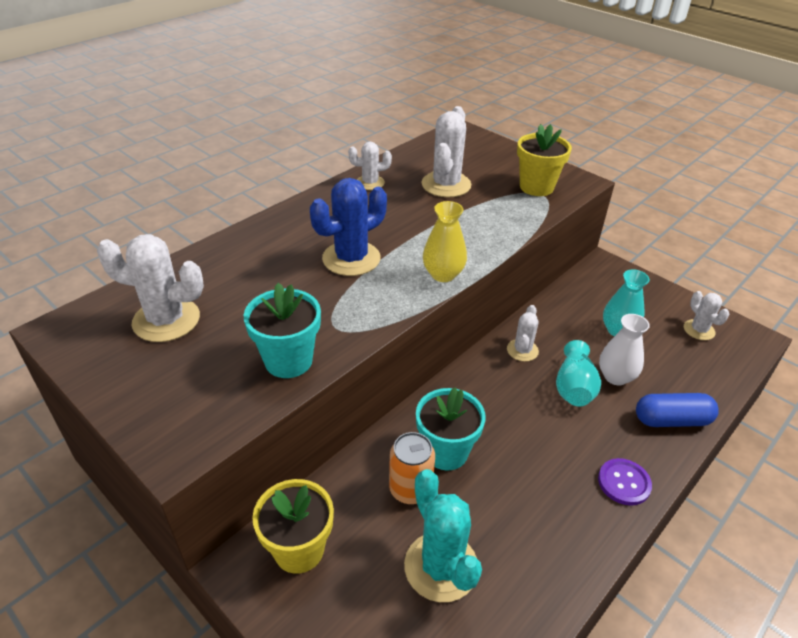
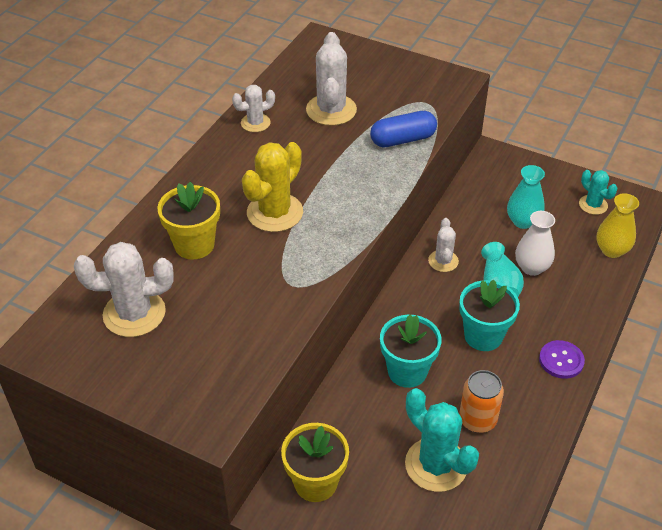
camera: 15 degrees left, 5 degrees up
turquoise flower pot [244,283,321,378] -> turquoise flower pot moved to [459,280,520,351]
blue cactus [310,178,387,276] -> yellow cactus [242,142,303,232]
orange can [389,432,435,504] -> orange can moved to [459,370,504,433]
yellow vase [423,201,467,282] -> yellow vase moved to [596,193,639,258]
yellow flower pot [517,124,572,196] -> yellow flower pot moved to [158,182,220,260]
blue capsule [636,393,719,427] -> blue capsule moved to [370,111,437,147]
white cactus [684,291,729,340] -> turquoise cactus [579,170,617,215]

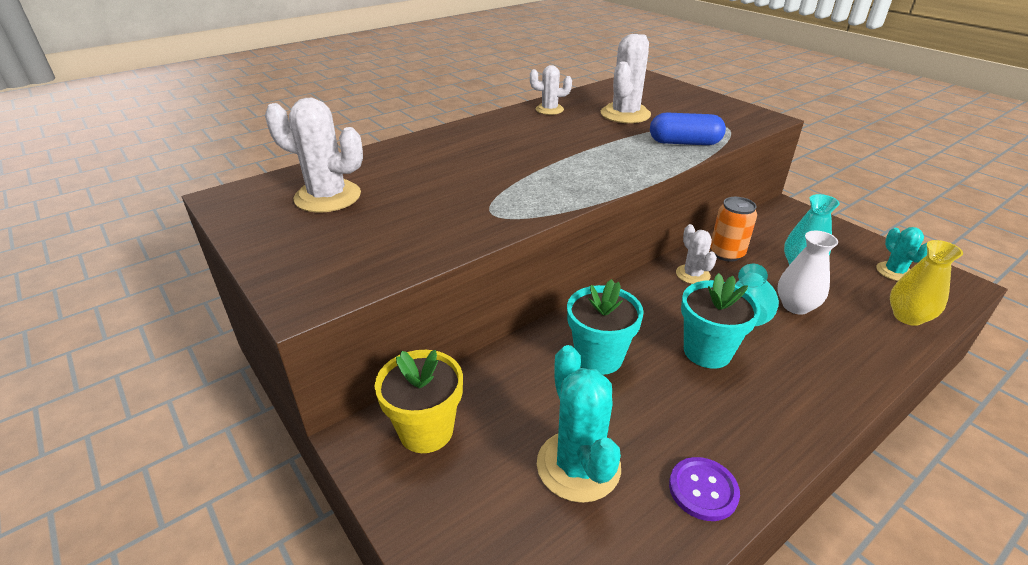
camera: 25 degrees right, 10 degrees down
yellow flower pot [158,182,220,260] -> none
yellow cactus [242,142,303,232] -> none
white cactus [428,218,459,272] -> white cactus turned 45 degrees counterclockwise [676,224,717,284]
orange can [459,370,504,433] -> orange can moved to [710,197,757,262]
purple button [539,340,585,379] -> purple button moved to [669,457,740,521]

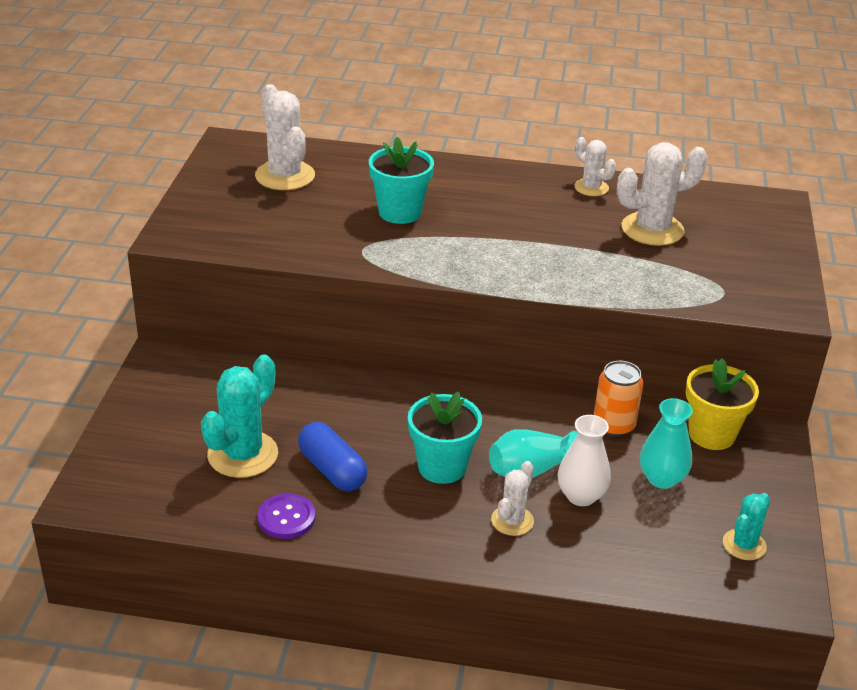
camera: 45 degrees right, 0 degrees up
yellow flower pot [375,350,463,453] -> yellow flower pot moved to [686,358,759,450]
turquoise flower pot [567,279,644,375] -> turquoise flower pot moved to [369,137,434,224]
blue capsule [650,113,726,145] -> blue capsule moved to [298,422,368,491]
white cactus [676,224,717,284] -> white cactus moved to [491,461,534,536]
yellow vase [890,240,963,326] -> none

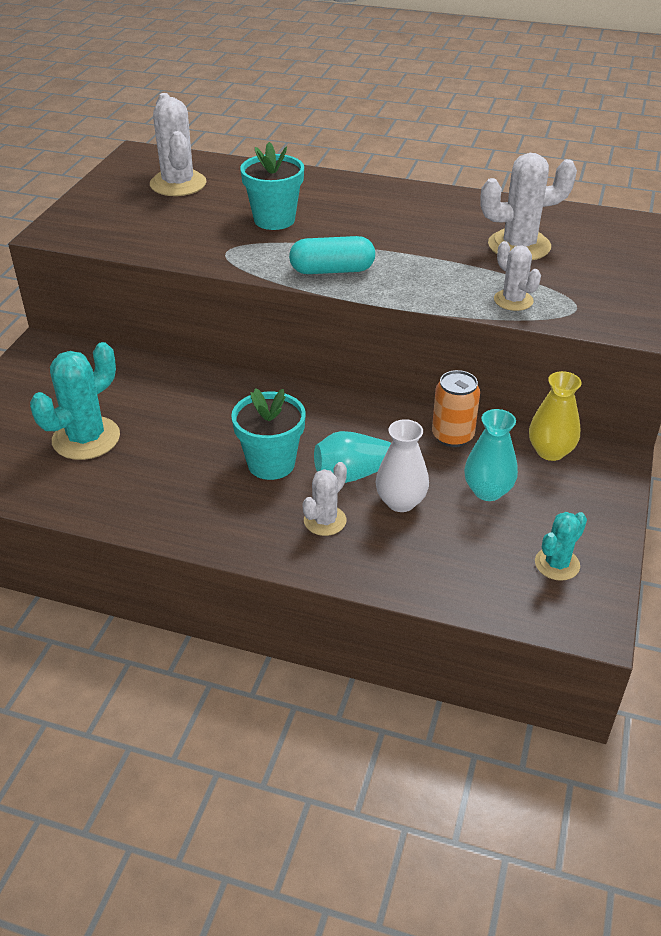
camera: 10 degrees right, 5 degrees up
purple button [258,493,315,539] -> none
blue capsule [298,422,368,491] -> none
white cactus [574,137,616,196] -> white cactus moved to [494,241,541,311]
yellow flower pot [686,358,759,450] -> yellow vase [529,371,582,461]
none -> turquoise capsule [289,236,375,274]

